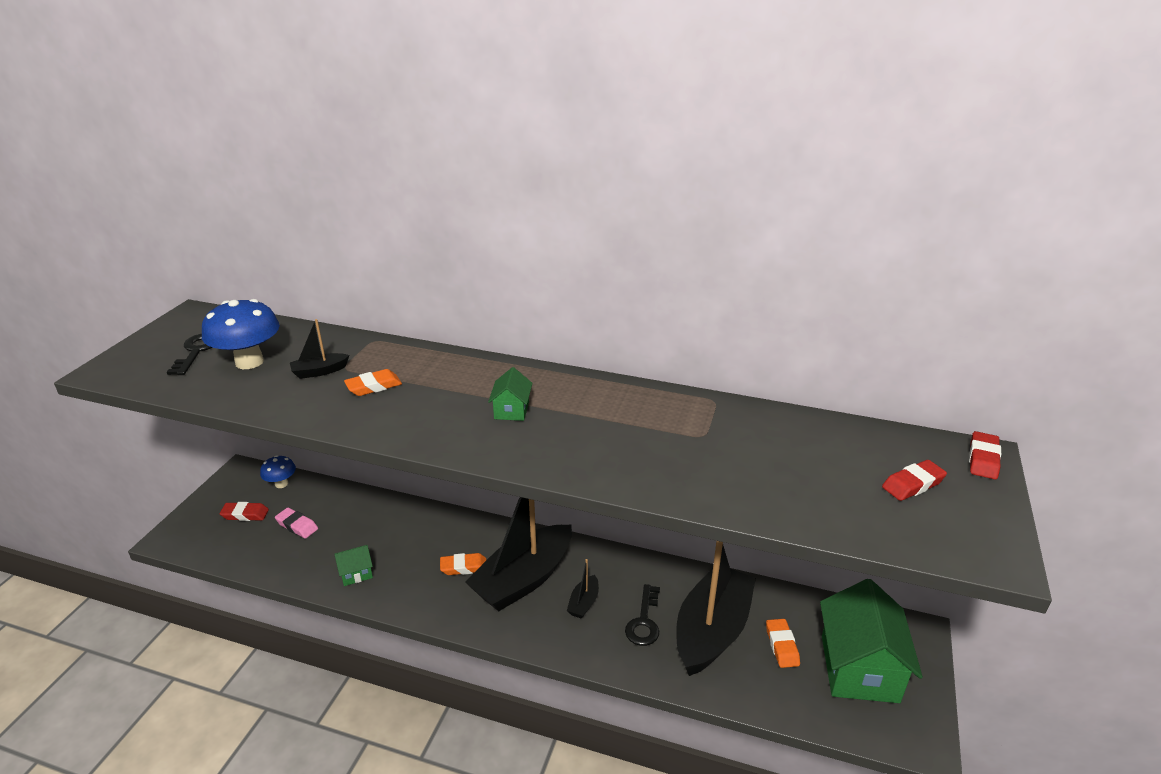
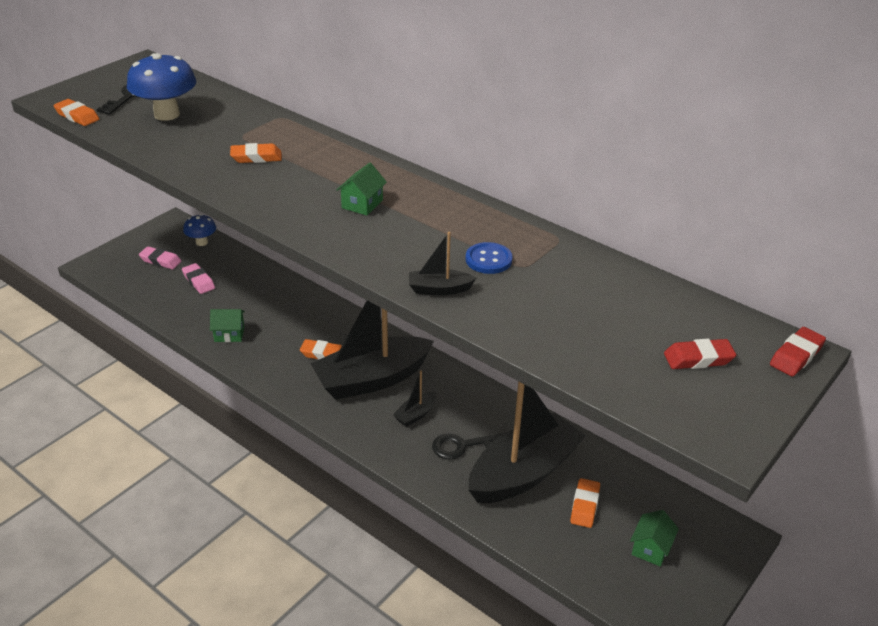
camera: 20 degrees right, 5 degrees up
red eraser [220,502,269,521] -> pink eraser [139,246,182,269]
black boat [290,319,349,379] -> black boat moved to [409,232,476,295]
black key [625,584,660,646] -> black key turned 45 degrees clockwise [432,433,505,460]
green house [820,579,923,703] -> green house [630,510,679,567], size x0.44
none -> orange eraser [53,99,99,126]
none -> blue button [466,242,513,274]

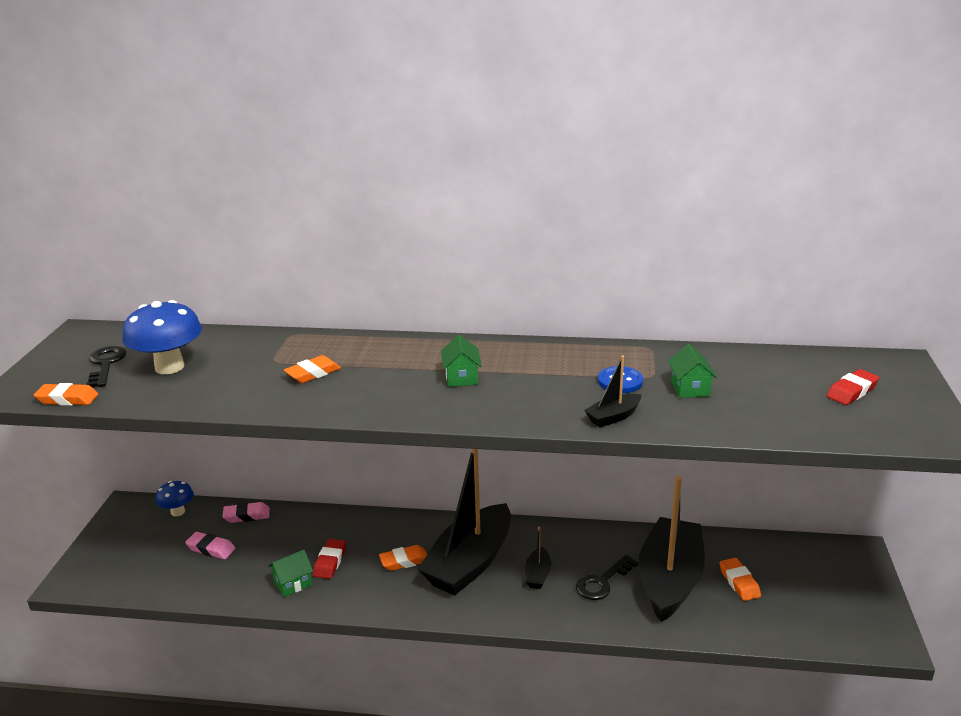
camera: 30 degrees left, 10 degrees down
pink eraser [139,246,182,269] -> pink eraser moved to [223,502,270,523]
green house [630,510,679,567] -> green house moved to [668,344,717,398]
red eraser [770,327,826,377] -> red eraser moved to [313,539,346,579]

